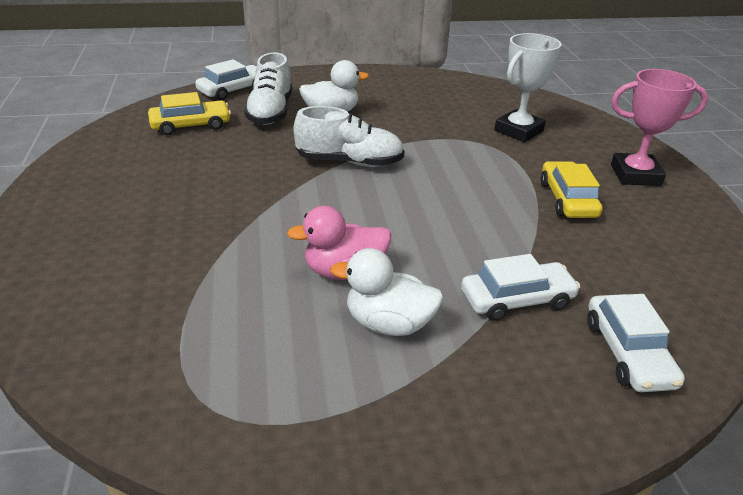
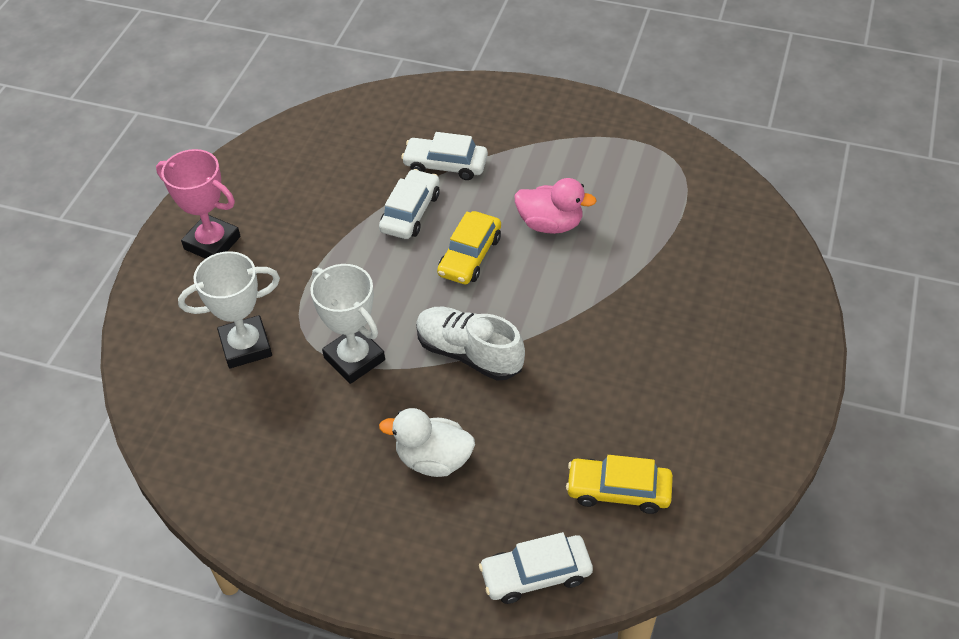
camera: 150 degrees left, 15 degrees up
white shoe [244,52,292,125] -> none
white duck [330,248,444,336] -> none
yellow car [540,161,602,218] -> yellow car moved to [437,211,501,284]
white car [587,294,685,392] -> white car moved to [379,169,440,239]
none -> white trophy [310,264,385,384]

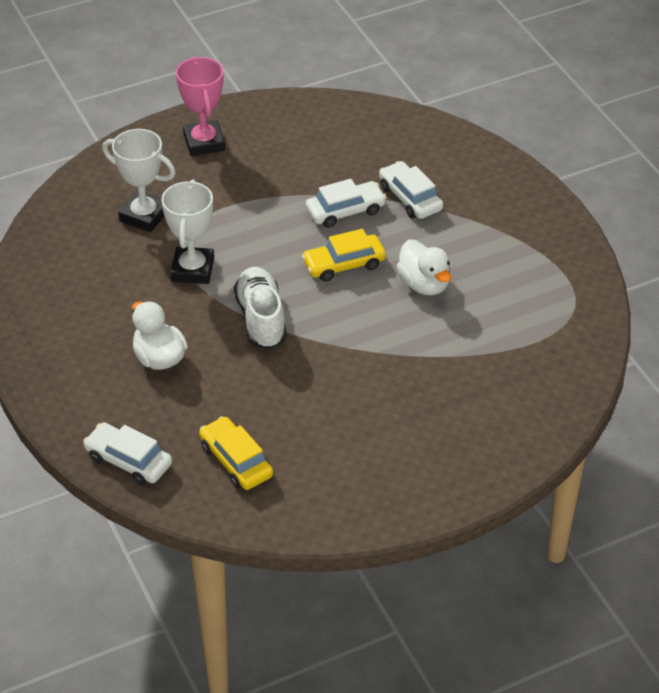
camera: 45 degrees right, 5 degrees down
pink duck [514,178,597,234] -> white duck [396,240,451,295]

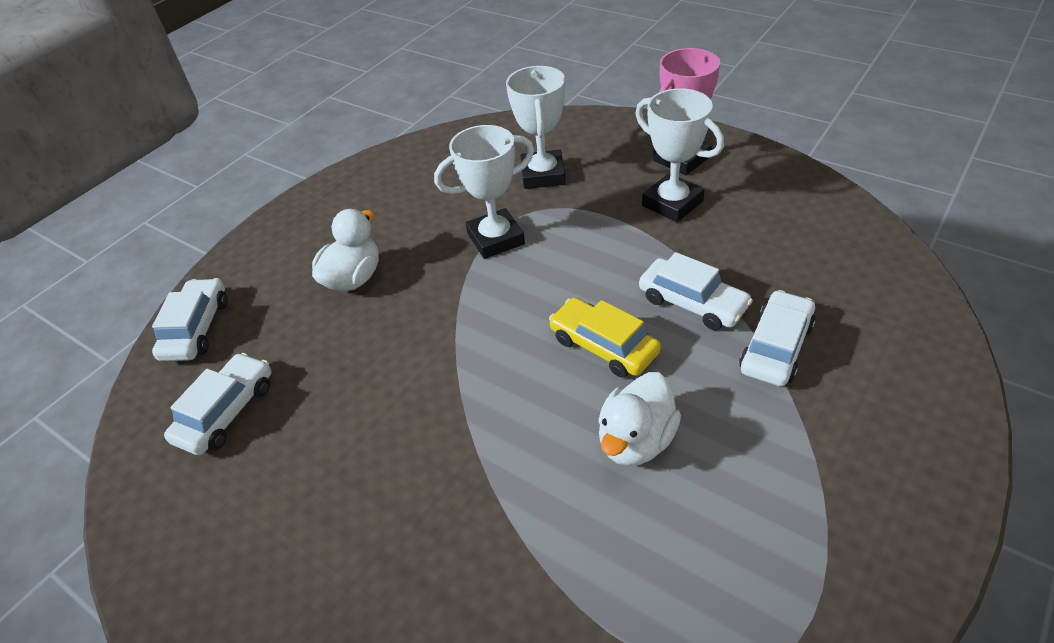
camera: 65 degrees right, 0 degrees up
yellow car [199,416,273,490] -> white car [164,353,271,455]
white shoe [234,267,287,350] -> none
none -> white trophy [635,88,724,222]

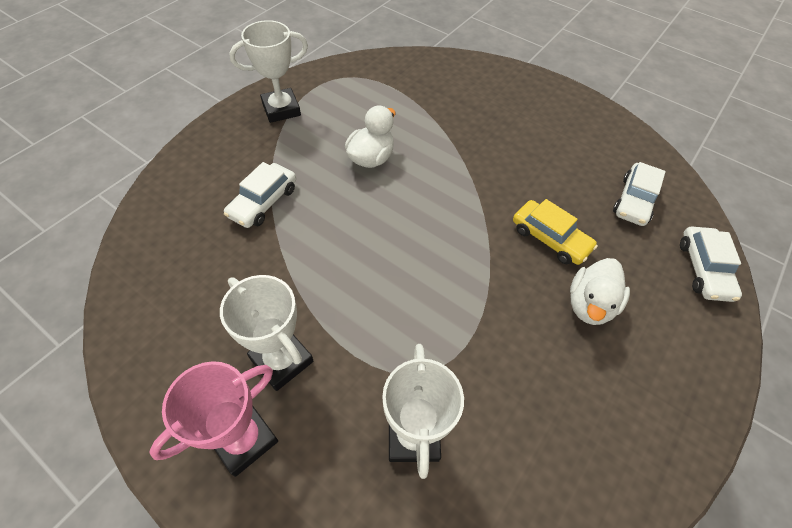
camera: 175 degrees right, 10 degrees up
white trophy [434,125,534,259] -> white trophy moved to [229,20,308,123]
yellow car [549,298,661,378] -> yellow car moved to [513,199,598,265]
white car [639,252,753,330] -> none

